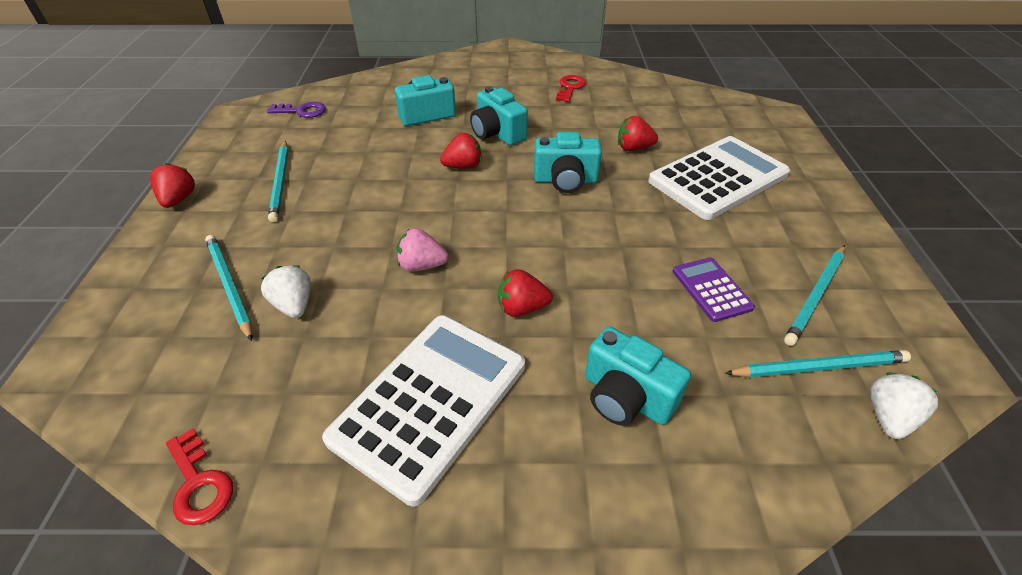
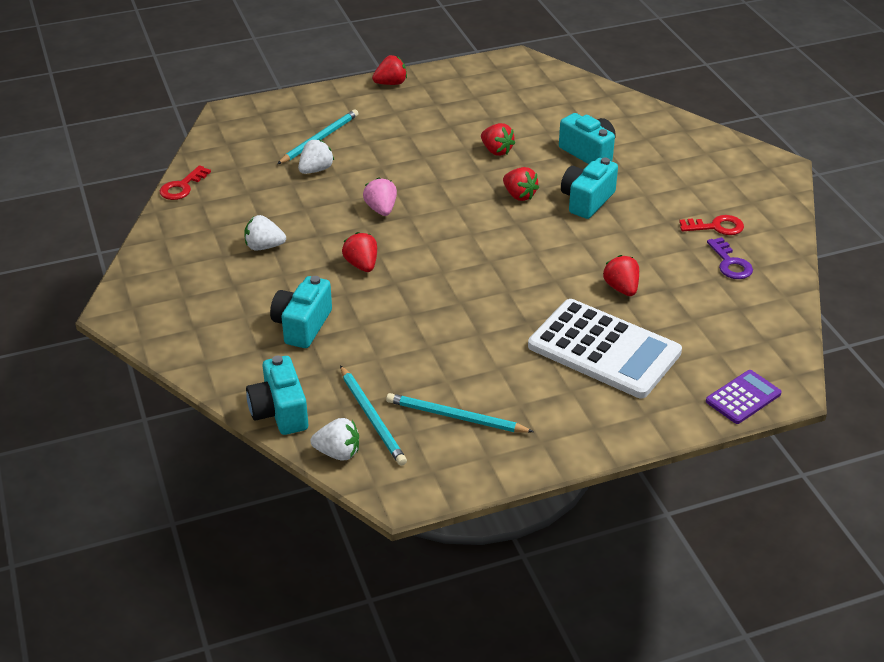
camera: 70 degrees right, 5 degrees down
purple key [267,102,326,118] -> purple key moved to [707,237,753,279]
turquoise pencil [268,141,289,222] -> none
white calculator [322,315,525,506] -> white strawberry [244,215,286,250]
turquoise camera [534,132,602,193] -> turquoise camera moved to [246,356,308,435]
purple calculator [673,257,755,322] -> purple calculator moved to [706,370,782,424]
none -> red strawberry [481,123,515,156]

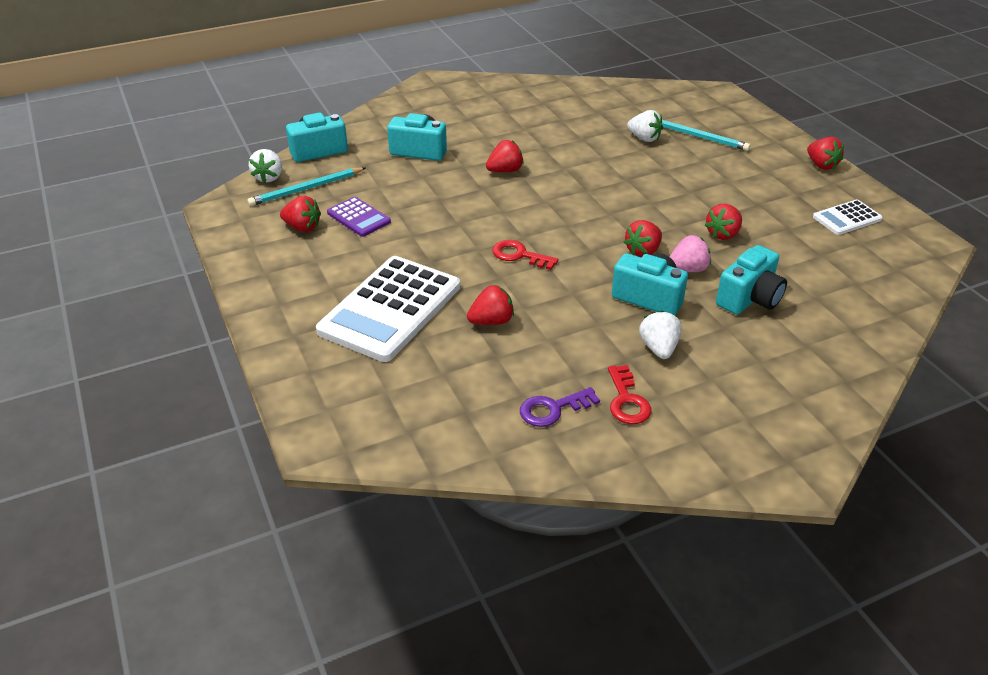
camera: 85 degrees right, 0 degrees up
red key [160,165,211,200] -> red key moved to [492,240,559,270]
white strawberry [244,215,286,250] -> white strawberry moved to [639,310,682,359]
pink strawberry [363,177,397,216] -> pink strawberry moved to [669,235,711,272]
turquoise pencil [386,393,534,433] -> red strawberry [280,196,321,232]
purple calculator [706,370,782,424] -> purple calculator moved to [327,197,391,237]
none -> white calculator [813,199,883,235]

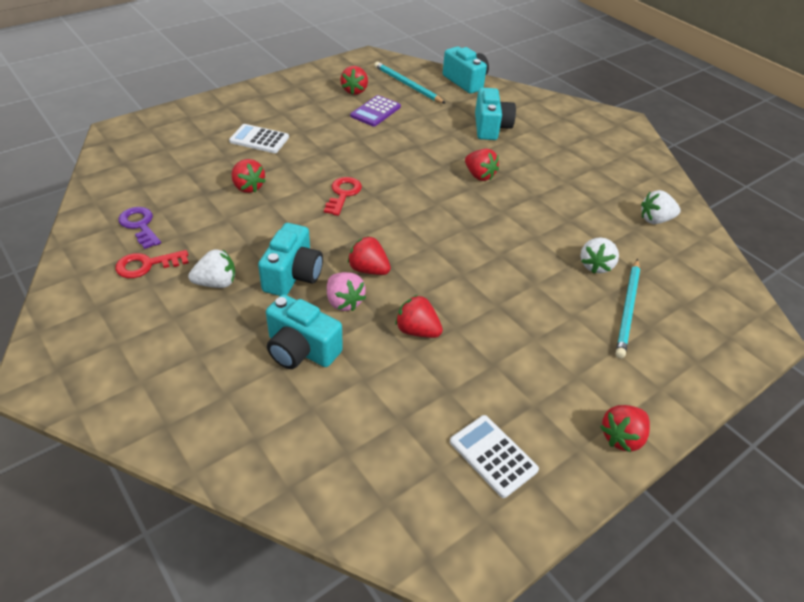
camera: 75 degrees right, 5 degrees up
white strawberry [249,149,282,183] -> white strawberry moved to [641,190,681,224]
white calculator [316,256,460,362] -> white calculator [229,124,289,153], size x0.49

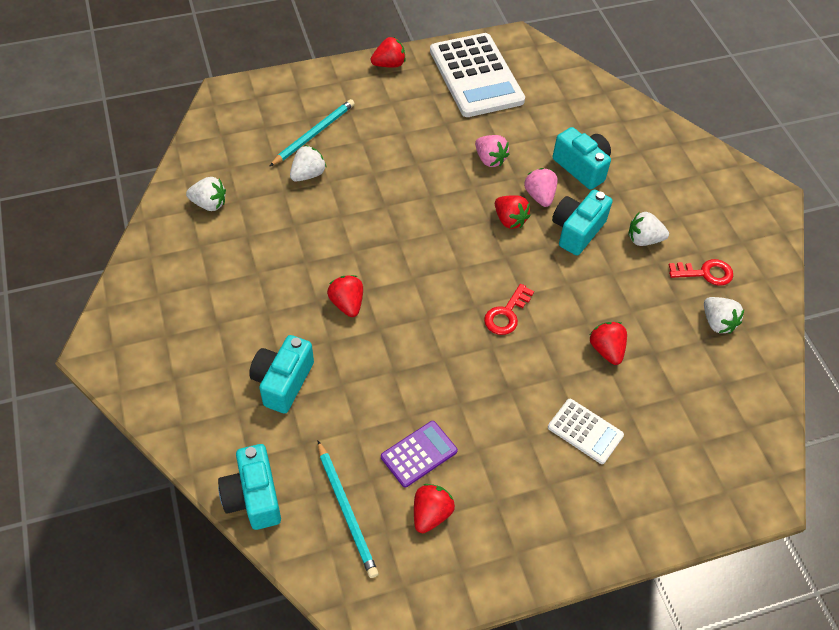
camera: 160 degrees left, 10 degrees up
purple key [118,207,161,249] -> white strawberry [704,297,744,333]
red strawberry [395,295,443,338] -> pink strawberry [475,135,509,167]
white calculator [450,415,539,498] -> white calculator [430,33,525,117], size x2.04

